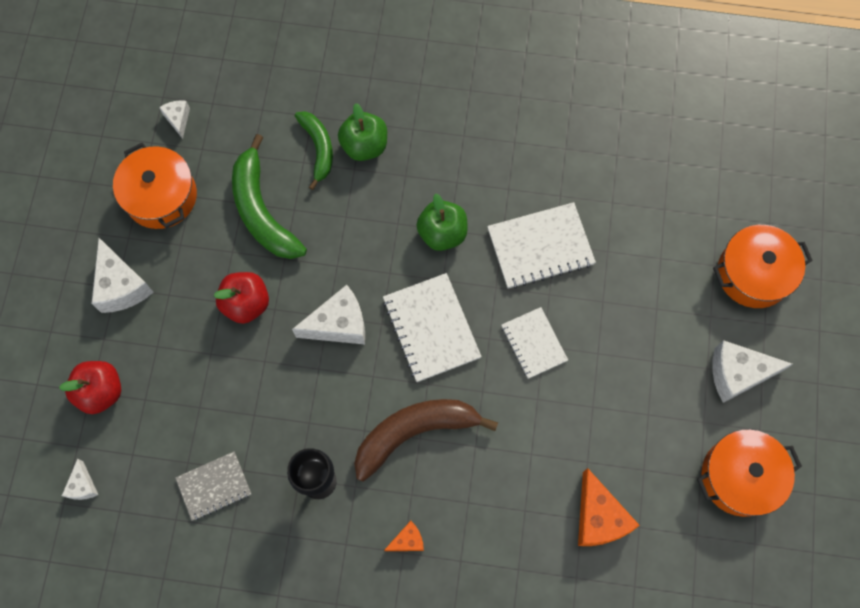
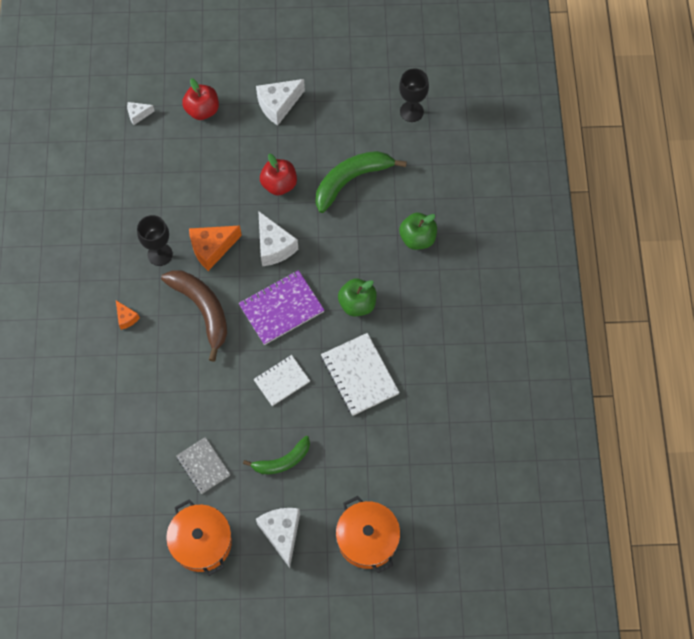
camera: 80 degrees right, 5 degrees down
orange pot [113,143,197,229] -> none
white cheese [159,100,190,139] -> black goblet [399,68,429,122]
grey notebook [175,452,251,521] -> grey notebook moved to [176,437,231,494]
green banana [295,111,333,190] -> green banana moved to [243,436,310,474]
white notebook [383,273,482,382] -> purple notebook [238,270,324,345]
orange cheese [578,468,640,546] -> orange cheese moved to [189,226,242,271]

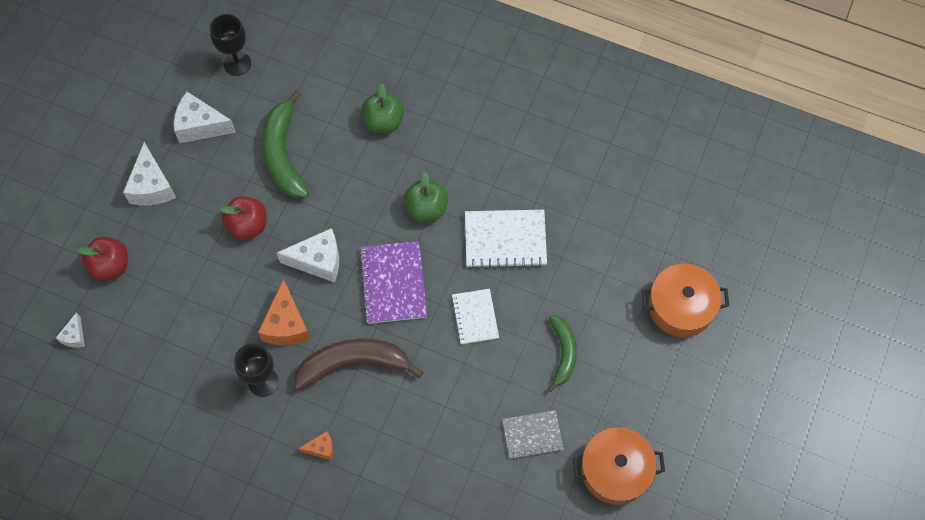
camera: 65 degrees left, 0 degrees up
white cheese [256,508,300,568] -> white cheese moved to [174,92,236,143]

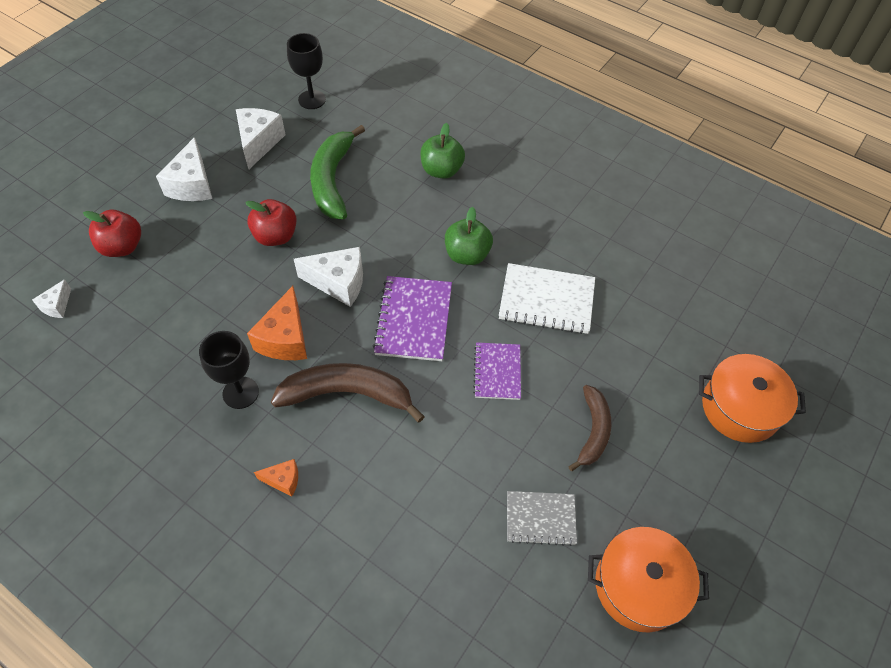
camera: 10 degrees right, 10 degrees down
white cheese [174,92,236,143] -> white cheese turned 75 degrees clockwise [236,108,286,169]
white notebook [451,289,499,345] -> purple notebook [473,342,521,400]
green banana [548,315,577,392] -> brown banana [568,385,611,471]

